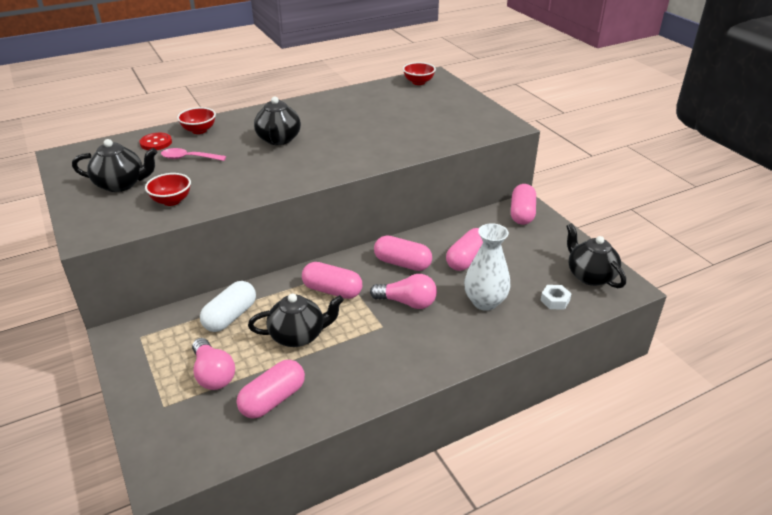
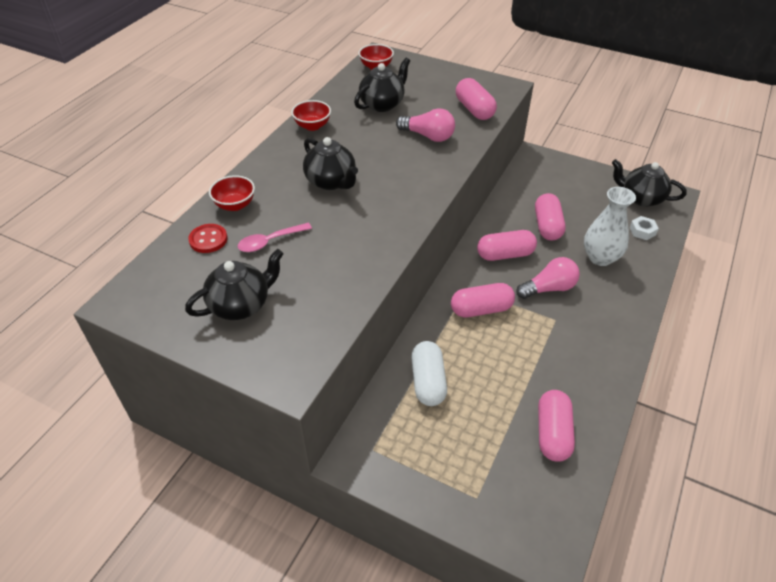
camera: 35 degrees left, 10 degrees up
red bowl [145,173,191,206] -> red bowl moved to [291,100,331,131]
pink light bulb [192,338,235,390] -> pink light bulb moved to [396,108,455,142]
black teapot [248,293,344,347] -> black teapot moved to [354,57,410,112]
pink capsule [511,184,536,225] -> pink capsule moved to [456,78,497,120]

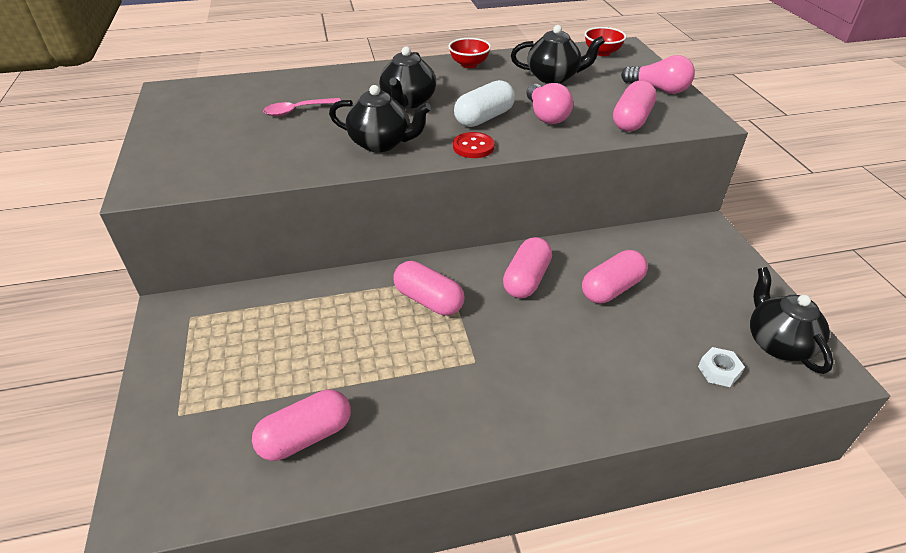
camera: 50 degrees right, 5 degrees down
black teapot [185,249,284,320] -> black teapot moved to [329,85,431,152]
red button [188,224,228,253] -> red button moved to [453,132,494,158]
red bowl [209,175,255,211] -> none
pink spoon [238,223,312,252] -> pink spoon turned 45 degrees counterclockwise [263,98,341,116]
white capsule [411,341,447,406] -> white capsule moved to [454,80,515,127]
pink capsule [477,230,537,261] -> pink capsule turned 75 degrees clockwise [503,237,552,298]
pink light bulb [516,257,580,299] -> pink light bulb moved to [621,55,695,94]
white vase [584,187,636,266] -> none

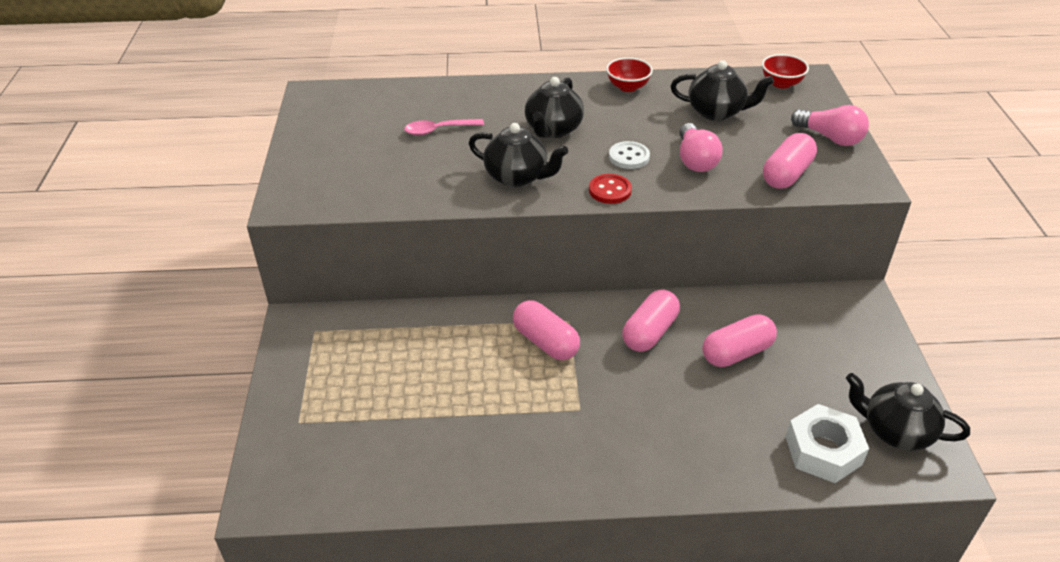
camera: 10 degrees right, 0 degrees up
pink capsule [252,390,351,461] -> none
white capsule [454,80,515,127] -> white button [609,141,650,169]
white nut [698,347,745,387] -> white nut [786,404,869,483], size x1.88
black teapot [750,267,833,374] -> black teapot turned 60 degrees counterclockwise [846,373,970,451]

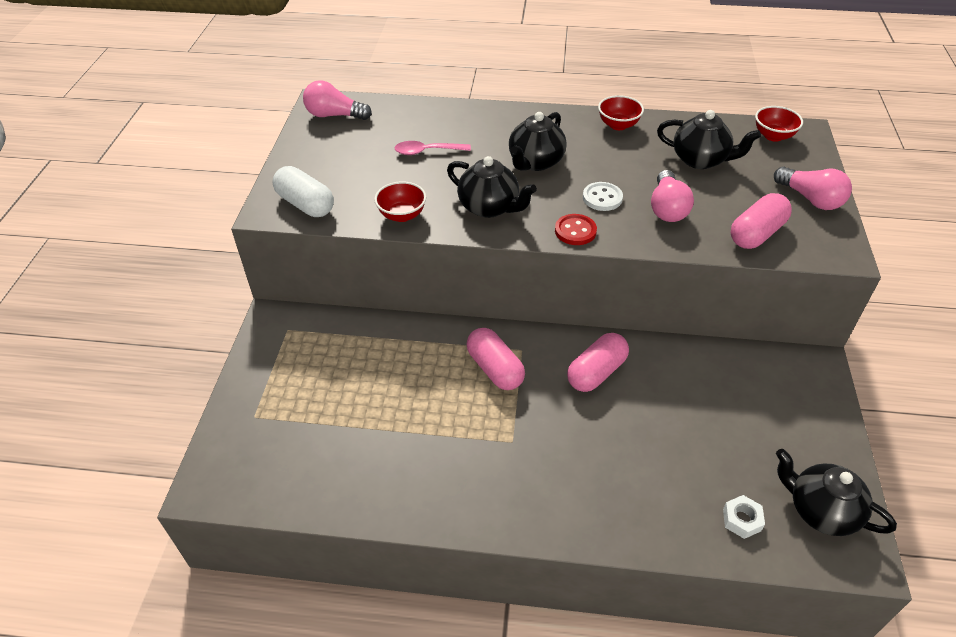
camera: 10 degrees right, 5 degrees up
pink capsule [702,314,777,367] -> none
white nut [786,404,869,483] -> white nut [723,495,765,539], size x0.53
none -> white capsule [272,166,334,217]
none -> pink light bulb [303,80,372,120]
none -> red bowl [374,181,426,222]

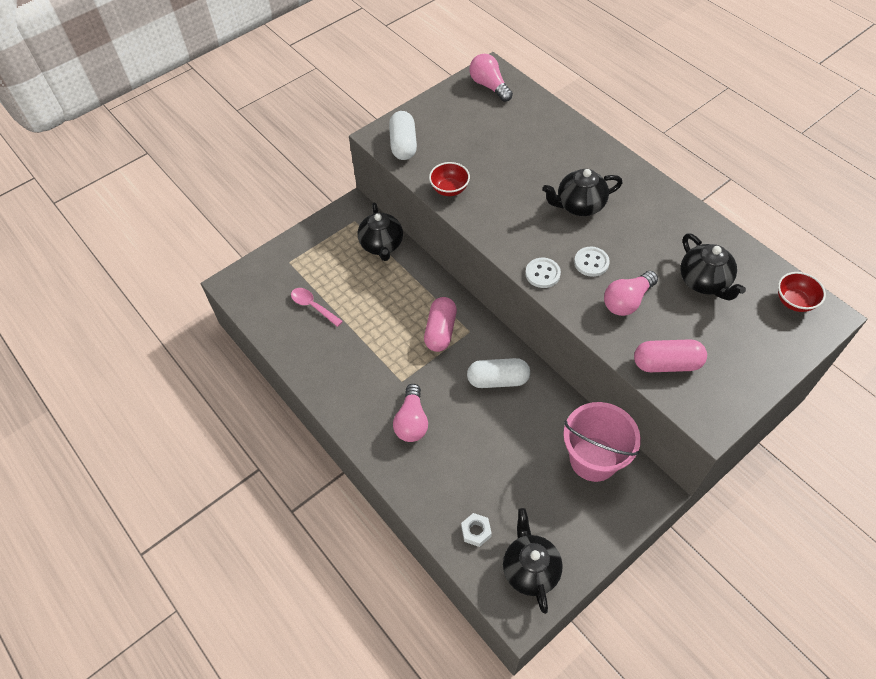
camera: 45 degrees right, 10 degrees up
pink spoon [395,141,471,155] -> pink spoon moved to [291,288,343,327]
black teapot [447,156,537,218] -> black teapot moved to [358,203,403,261]
red button [555,214,597,245] -> white button [525,258,561,288]
pink capsule [567,333,629,392] -> white capsule [467,358,530,388]
red bowl [598,95,644,130] -> none
pink light bulb [774,166,852,210] -> pink light bulb moved to [393,384,428,442]
none -> pink bucket [563,402,641,482]

